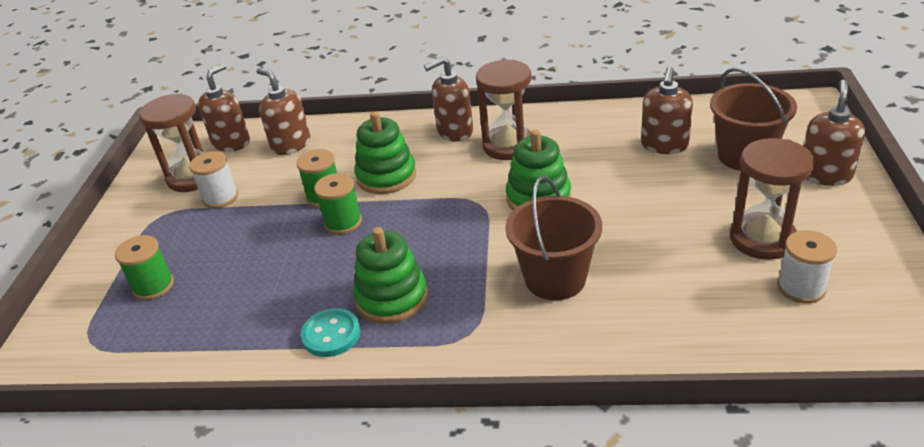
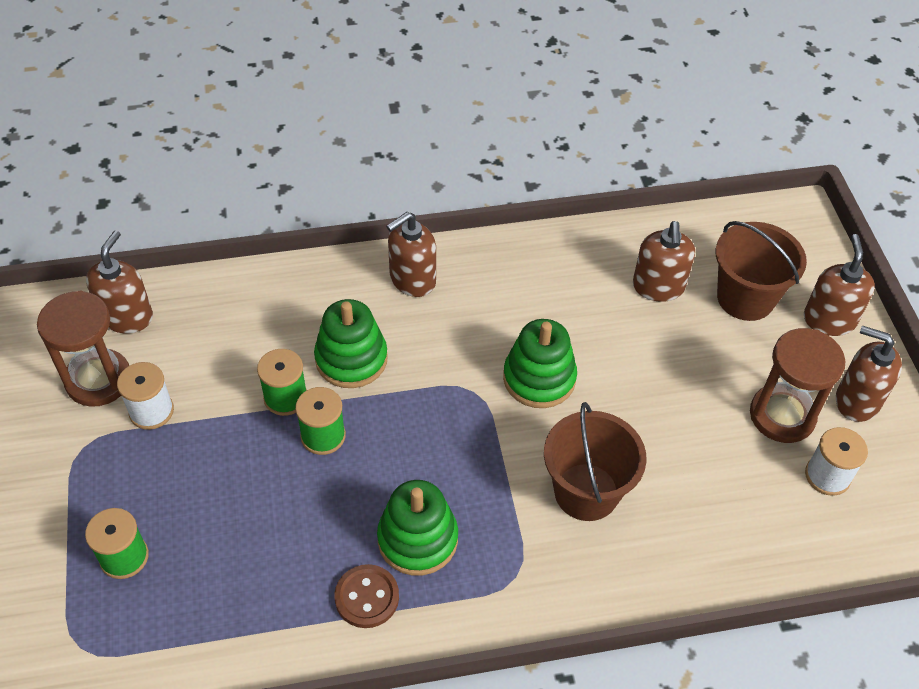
camera: 20 degrees left, 15 degrees up
brown soap dispenser [257,68,310,155] -> brown soap dispenser moved to [836,326,902,422]
turquoise button [301,308,360,357] -> brown button [334,564,399,628]
brown hourglass [476,60,531,160] -> none

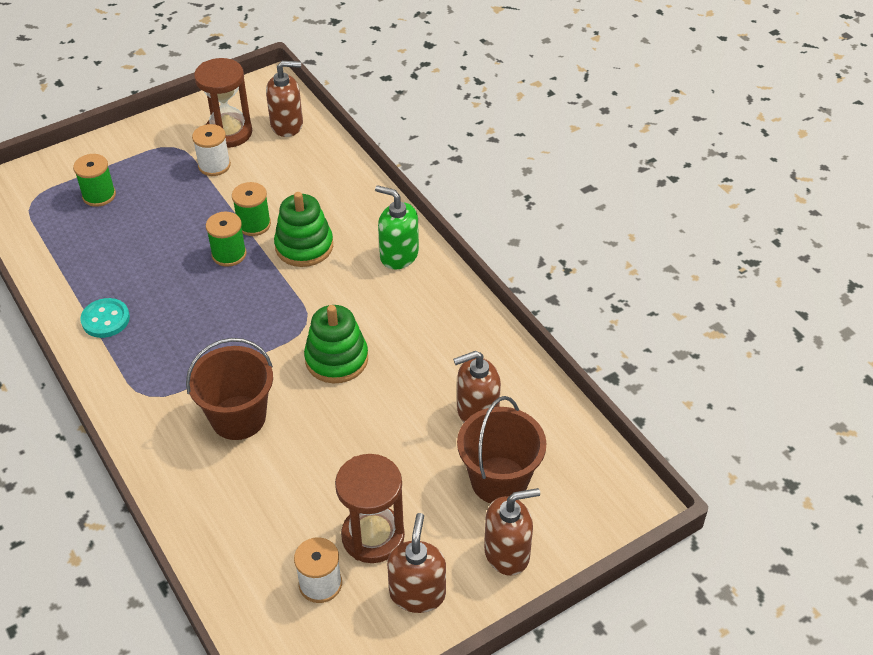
camera: 70 degrees right, 5 degrees down
brown button [334,564,399,628] -> turquoise button [80,298,130,338]
green stacking toy [377,480,458,576] -> none
brown soap dispenser [386,212,436,297] -> green soap dispenser [375,185,419,269]

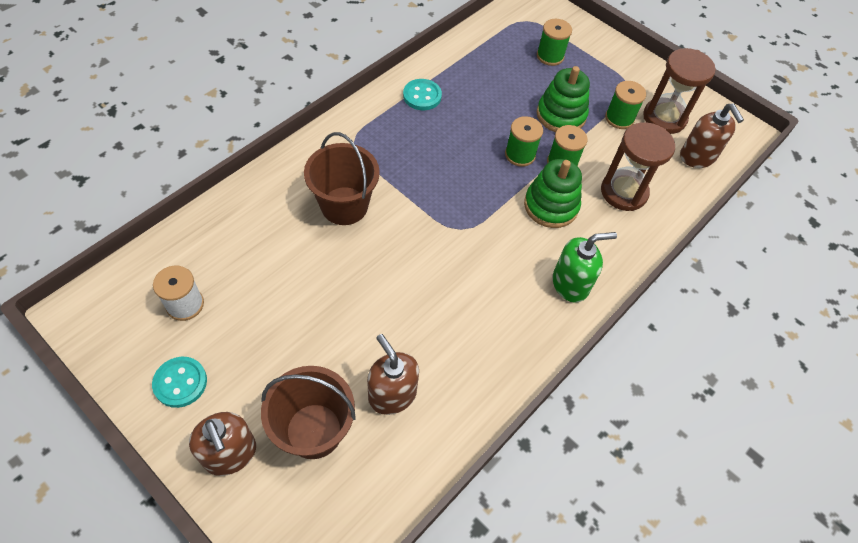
camera: 70 degrees right, 10 degrees up
white spool [192,124,231,176] -> green spool [605,81,646,129]
green stacking toy [304,305,368,383] -> green stacking toy moved to [537,66,590,132]
brown hourglass [335,454,405,563] -> brown hourglass moved to [601,122,675,211]
green soap dispenser [375,185,419,269] -> green soap dispenser turned 60 degrees clockwise [553,232,617,303]
brown soap dispenser [387,513,446,613] -> turquoise button [152,357,207,408]

